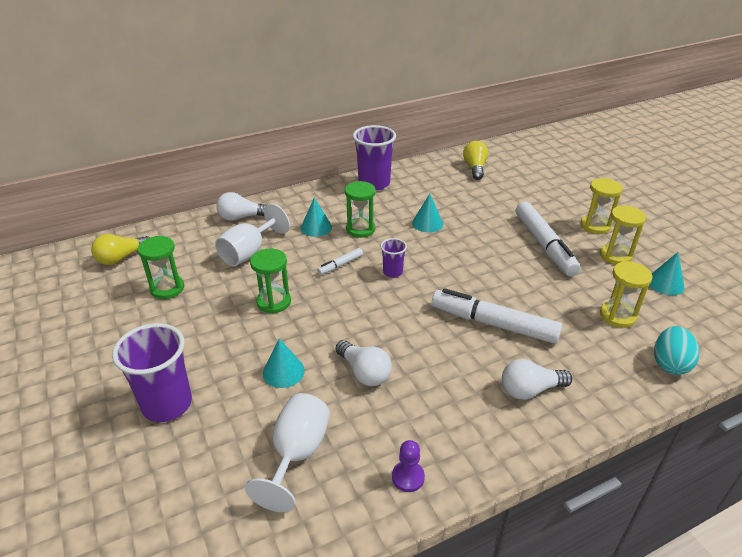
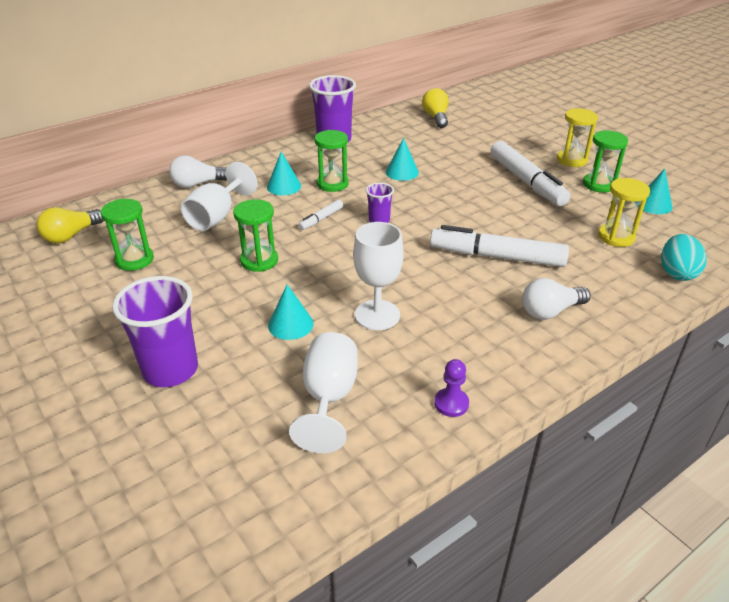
camera: 10 degrees left, 0 degrees up
white light bulb [335,340,392,386] -> white goblet [353,222,404,330]
yellow hourglass [600,205,646,265] -> green hourglass [583,130,628,192]

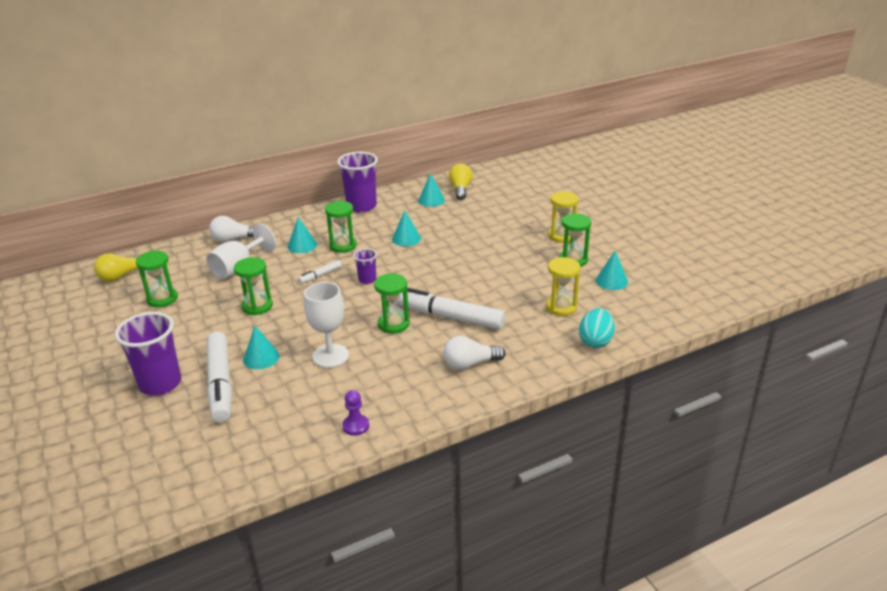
camera: 10 degrees right, 5 degrees down
white goblet [289,332,358,453] -> none
white marker [490,141,570,206] -> white marker moved to [207,332,232,423]
none -> green hourglass [374,273,410,334]
none -> turquoise cone [418,173,445,207]

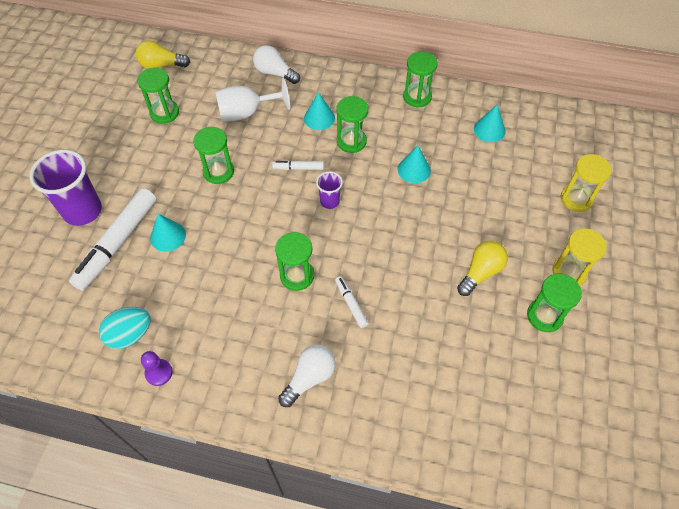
camera: 40 degrees right, 25 degrees up
white goblet [304,282,349,368] -> none
purple cup [337,152,378,213] -> green hourglass [403,52,438,108]
white marker [396,287,505,329] -> white marker [335,276,369,328], size x0.46
white light bulb [443,336,506,370] -> white light bulb turned 105 degrees clockwise [278,345,336,407]
yellow light bulb [449,164,473,200] -> yellow light bulb moved to [457,241,508,296]
yellow hourglass [546,257,580,316] -> yellow hourglass moved to [561,154,612,212]
turquoise egg [579,308,615,348] -> turquoise egg moved to [99,307,151,349]
turquoise cone [596,251,628,290] -> none

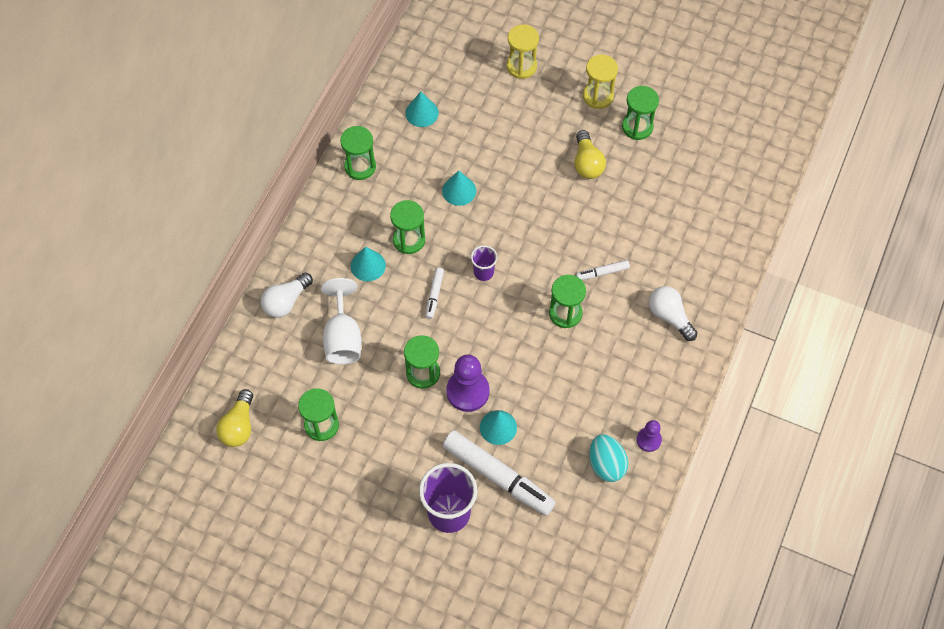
camera: 80 degrees left, 5 degrees up
yellow light bulb [457,241,508,296] -> yellow light bulb turned 150 degrees counterclockwise [574,130,606,179]
none -> purple pawn [446,355,490,412]

